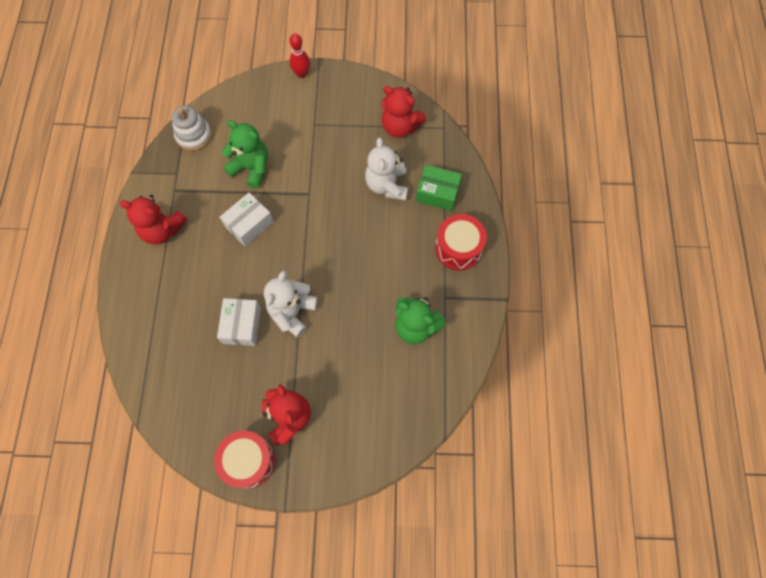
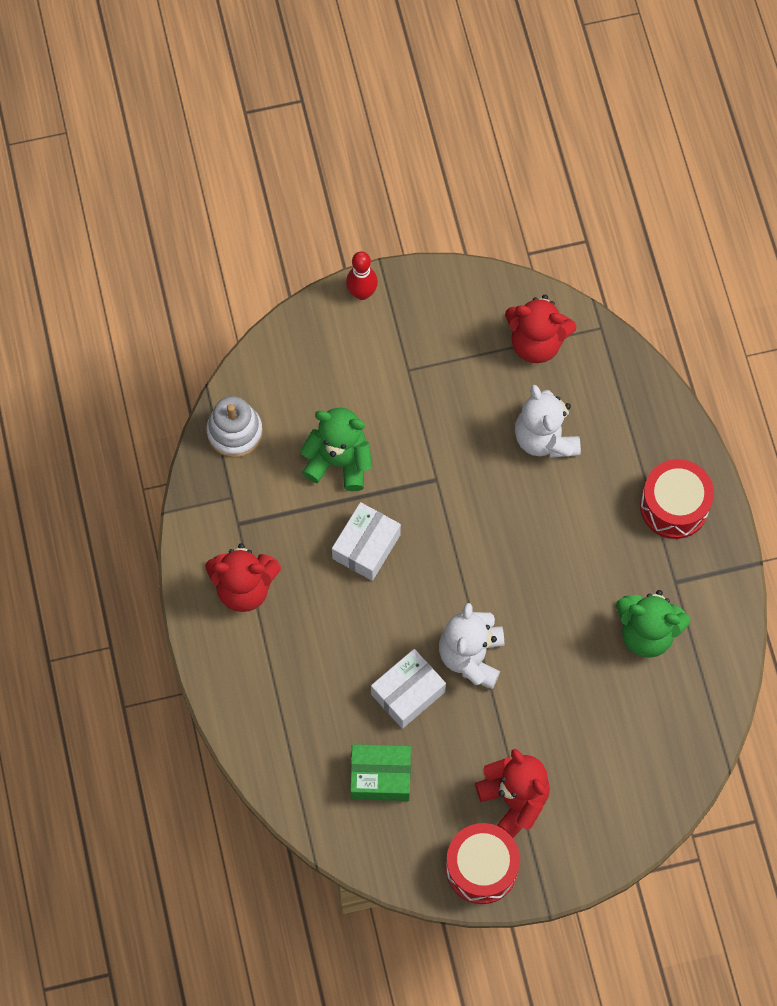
camera: 15 degrees left, 0 degrees up
white box [217,298,261,346] -> white box turned 60 degrees clockwise [371,649,446,729]
green box [416,165,462,211] -> green box moved to [350,744,411,801]

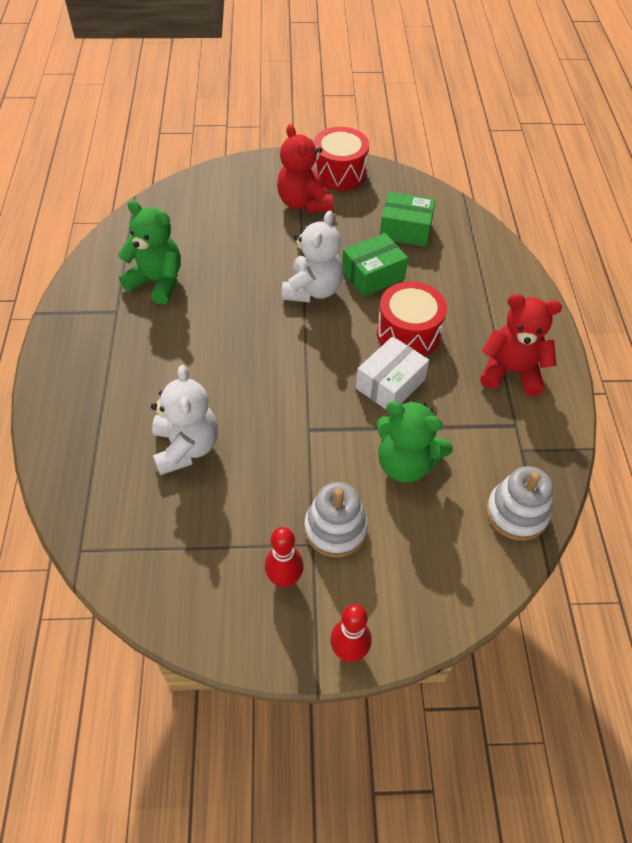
camera: 170 degrees left, 15 degrees down
white box [371,649,446,729] -> green box [342,233,408,297]
red teddy bear [505,295,577,363] -> none
red drum [640,459,714,539] -> red drum moved to [377,281,447,356]
none -> red bowling pin [265,527,304,588]
none -> white stacking toy [304,482,368,557]

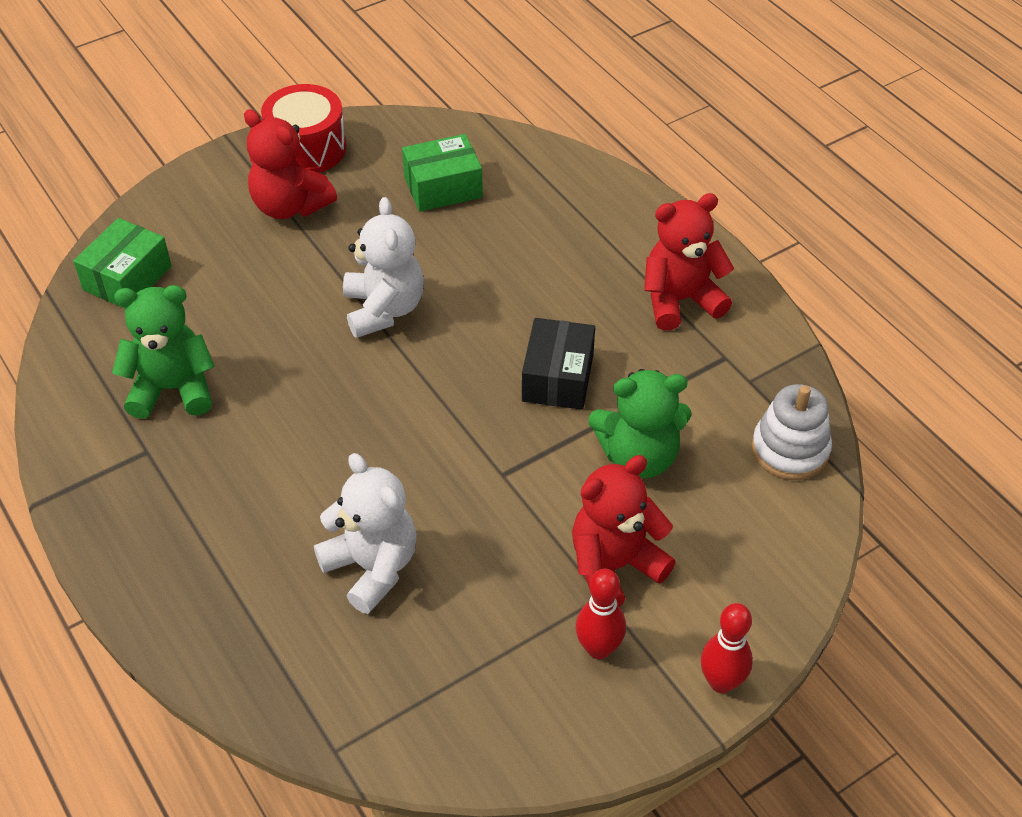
camera: 30 degrees left, 5 degrees down
white stacking toy [304,482,368,557] -> red teddy bear [572,455,676,606]
green box [342,233,408,297] -> green box moved to [73,218,172,309]
white box [356,336,429,409] -> black box [522,318,595,410]
red drum [377,281,447,356] -> none

